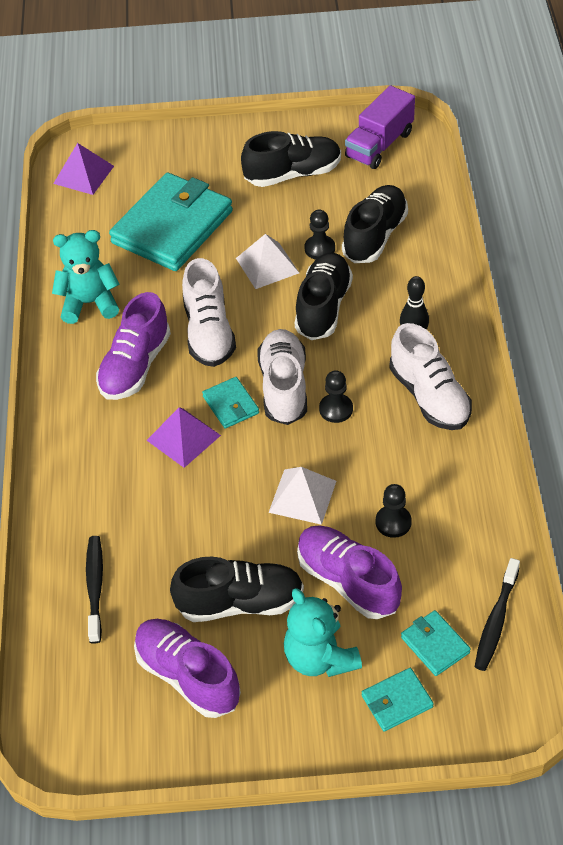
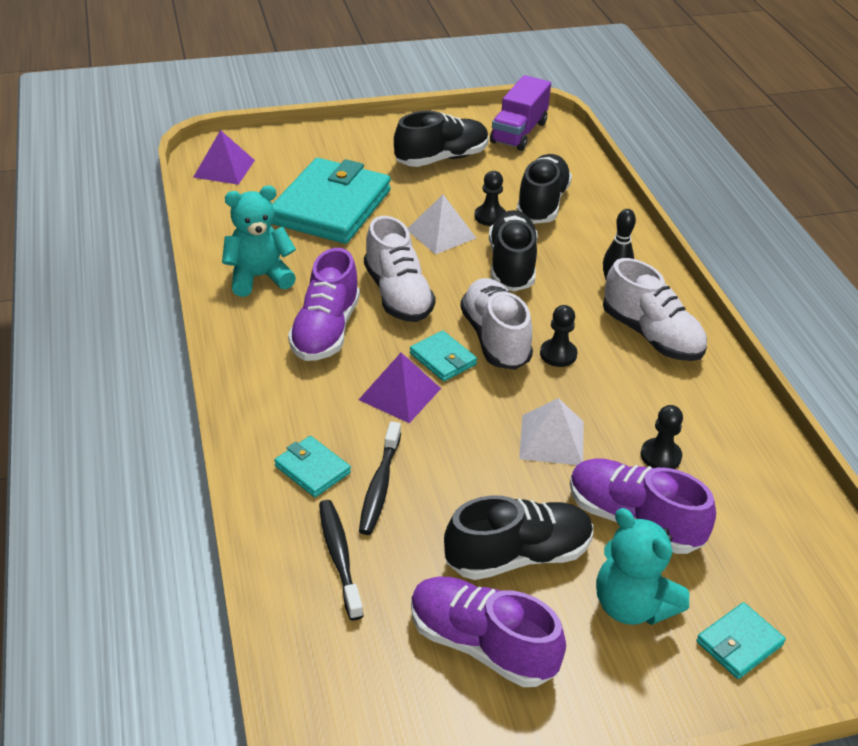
camera: 15 degrees left, 10 degrees down
turquoise wallet [401,610,471,676] -> turquoise wallet moved to [274,436,351,497]
black toothbrush [475,558,520,671] -> black toothbrush moved to [359,421,401,535]

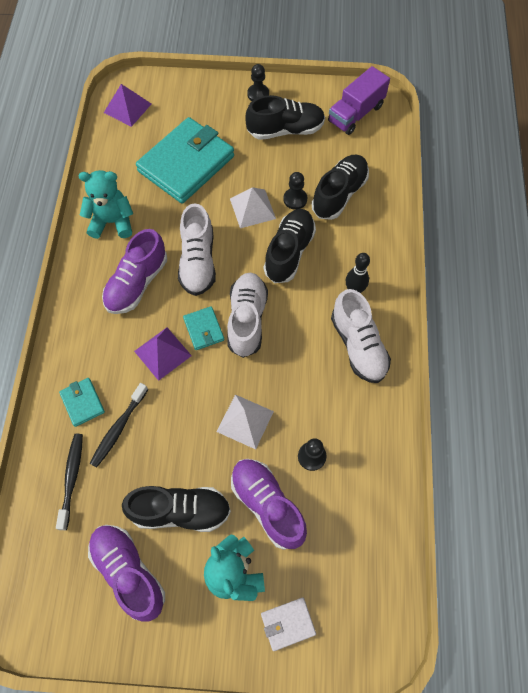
camera: 20 degrees right, 25 degrees up
black pawn [540,305,577,367] -> black pawn moved to [247,64,269,101]
turquoise wallet [696,602,786,679] -> white wallet [261,597,316,651]

